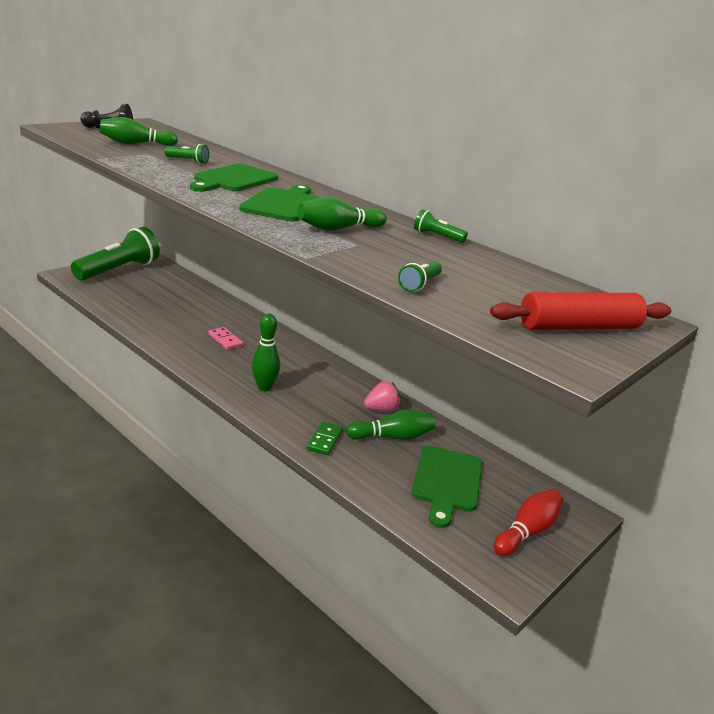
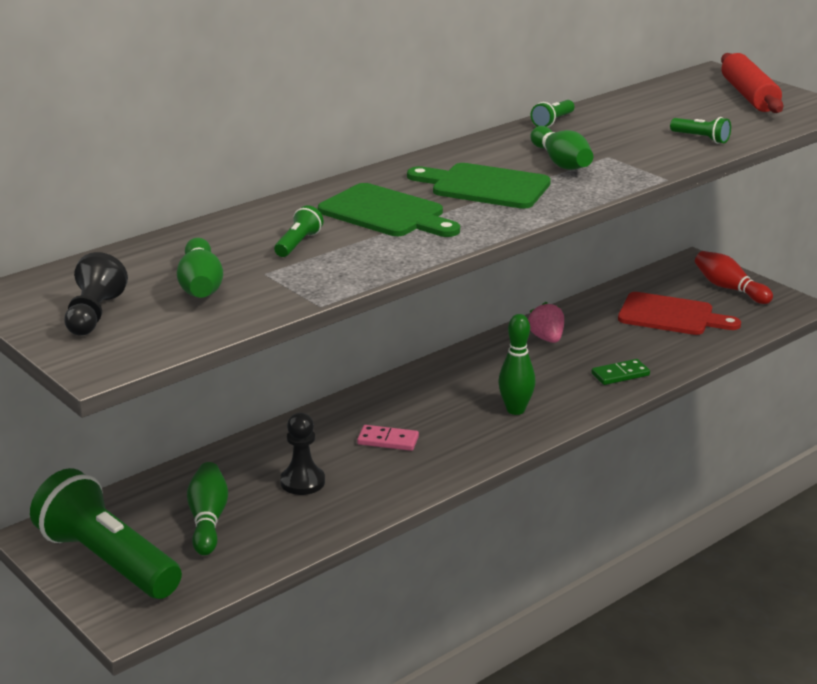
camera: 80 degrees left, 0 degrees up
pink domino [208,327,243,350] -> pink domino turned 45 degrees clockwise [357,425,419,451]
green domino [307,421,343,455] -> green domino turned 45 degrees counterclockwise [591,359,650,385]
green bowling pin [346,410,435,440] -> green bowling pin moved to [187,462,228,555]
green cutting board [411,446,482,528] -> red cutting board [618,292,741,335]
none -> black pawn [280,413,325,495]

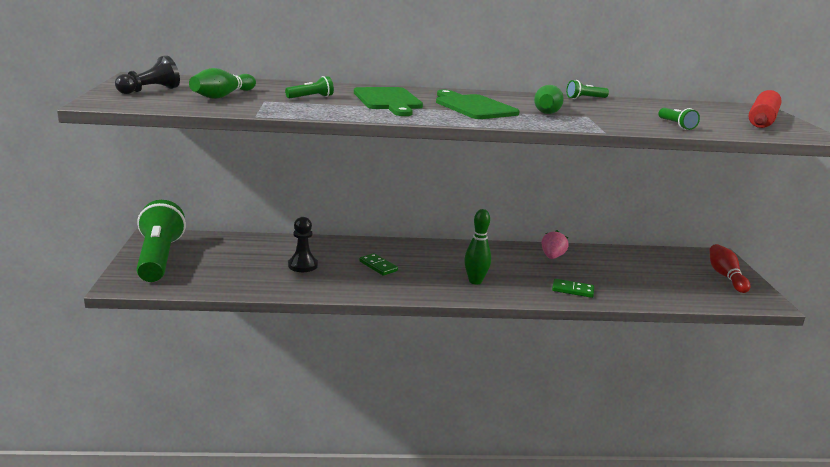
camera: 35 degrees right, 5 degrees down
green bowling pin [187,462,228,555] -> none
pink domino [357,425,419,451] -> green domino [359,253,398,276]
red cutting board [618,292,741,335] -> none

